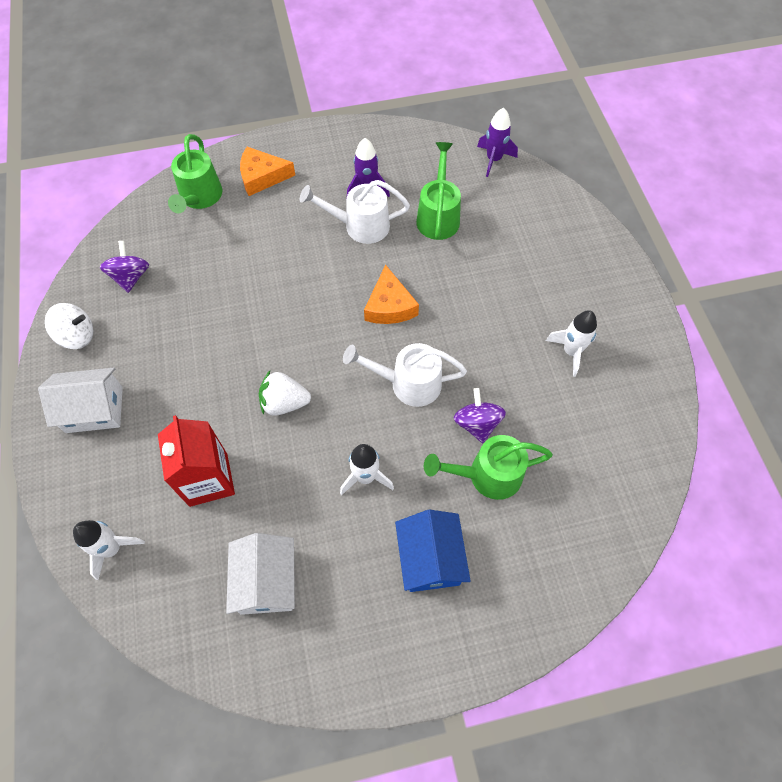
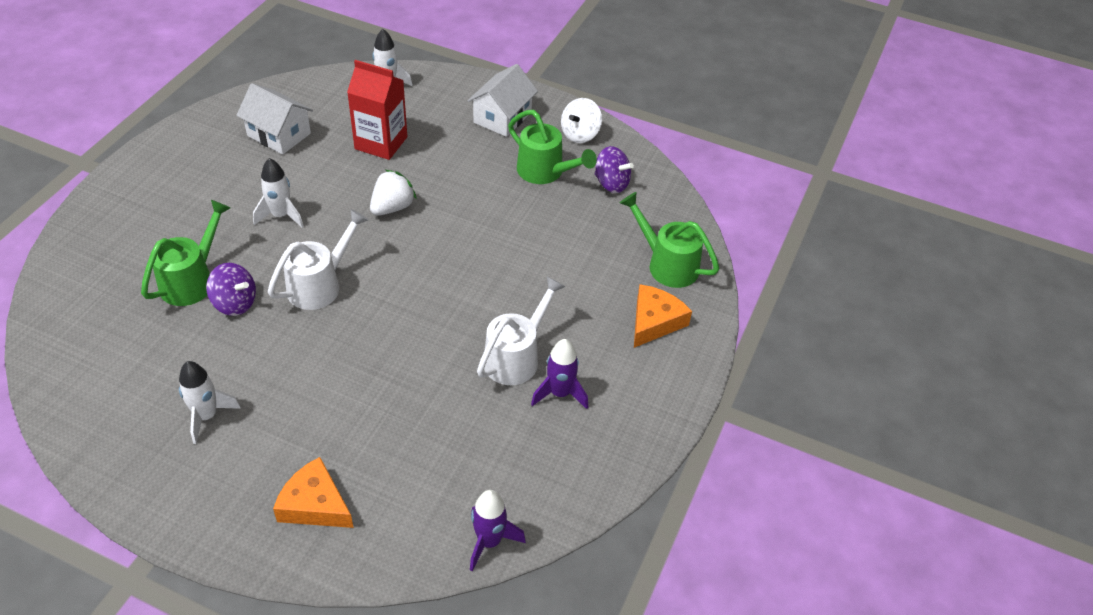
camera: 125 degrees right, 15 degrees down
orange cheese [364,265,419,324] -> orange cheese moved to [273,457,354,528]
blue house [395,510,471,592] -> none
green watering can [416,142,461,240] -> green watering can moved to [508,110,597,184]

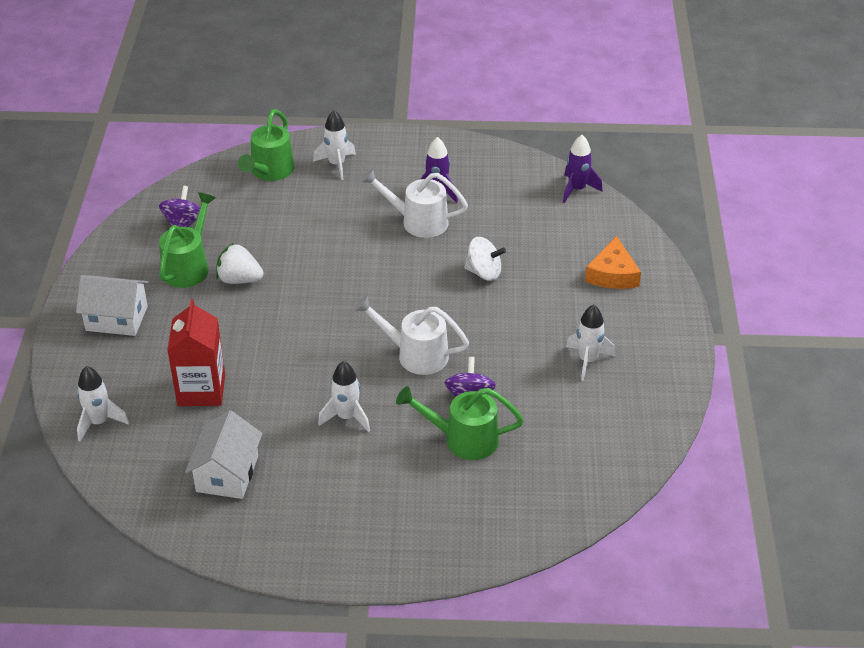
camera: 110 degrees left, 5 degrees down
white strawberry [370,170,417,216] -> white strawberry moved to [216,243,264,284]
white spinning top [561,98,602,143] -> white spinning top moved to [464,237,506,281]
orange cheese [634,284,692,348] -> white rocket [313,110,356,180]

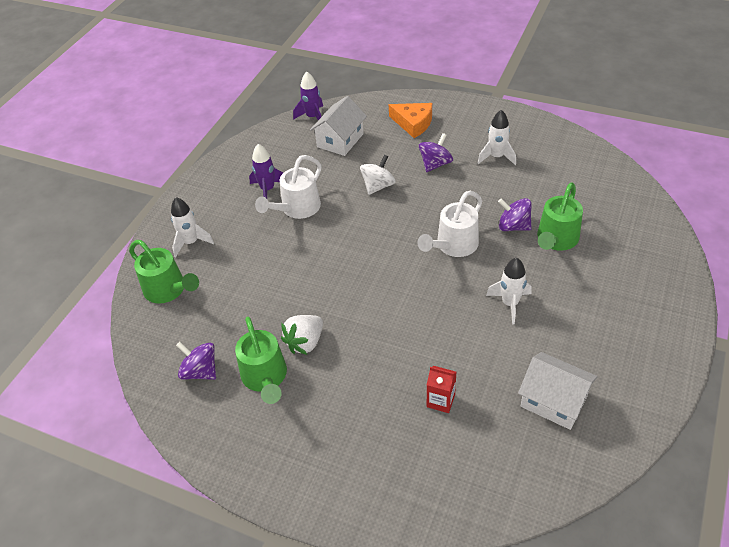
camera: 65 degrees left, 5 degrees up
white house [76,275,148,336] -> white house moved to [310,96,367,156]
white rocket [77,366,129,442] -> none
green watering can [159,192,216,288] -> green watering can turned 150 degrees counterclockwise [235,317,287,404]
red carton [167,299,225,406] -> red carton [427,366,456,413], size x0.54
none -> purple spinning top [419,133,453,172]

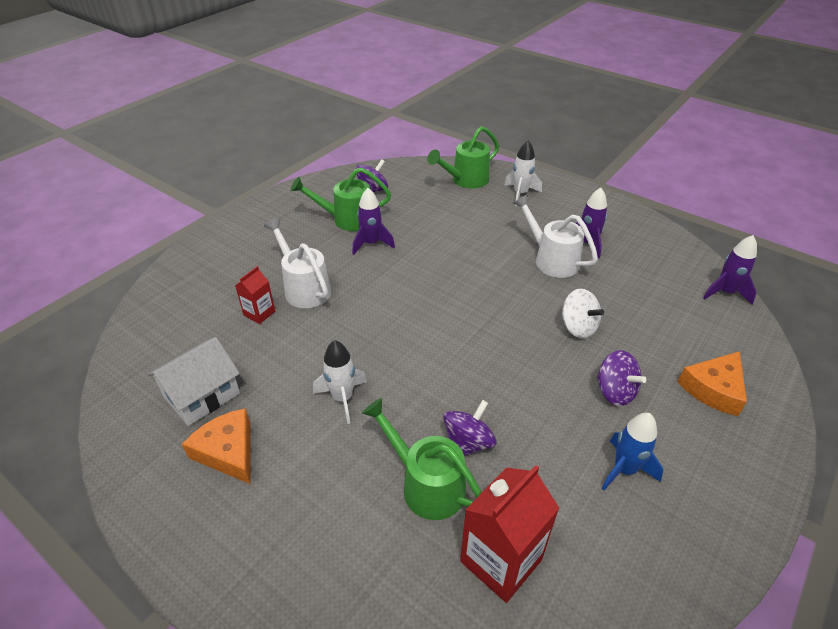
camera: 100 degrees right, 5 degrees down
white strawberry [281,315,323,355] -> purple rocket [352,188,395,255]
white house [310,96,367,156] -> none
white watering can [417,191,482,257] -> white watering can moved to [264,218,331,308]
white rocket [478,110,516,165] -> blue rocket [601,413,664,491]
none -> orange cheese [182,408,250,484]
none -> red carton [460,465,559,603]

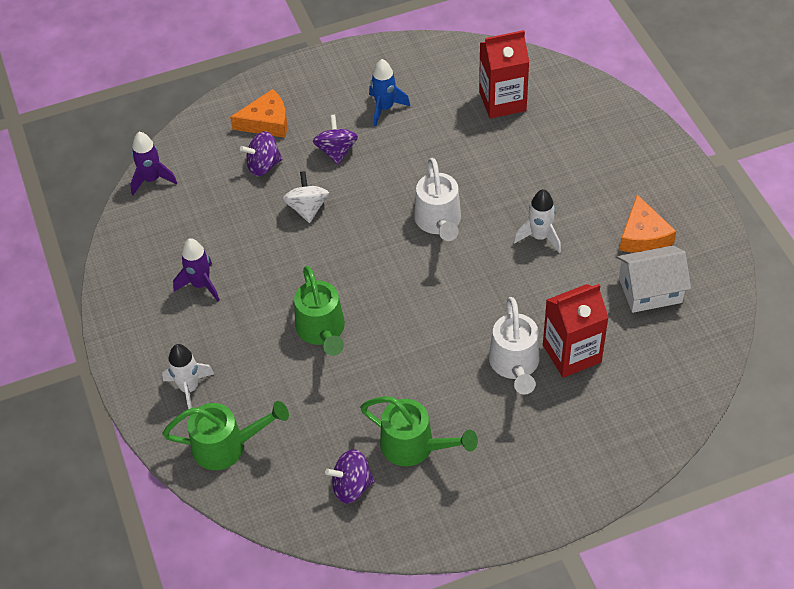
camera: 145 degrees left, 10 degrees up
red carton [235,266,275,324] -> red carton [543,284,609,378], size x1.84
purple rocket [352,188,395,255] -> none
green watering can [362,398,482,520] -> green watering can moved to [294,266,345,356]
purple spinning top [443,400,497,456] -> purple spinning top moved to [240,131,282,176]
white watering can [512,194,598,278] -> white watering can moved to [414,158,461,241]

